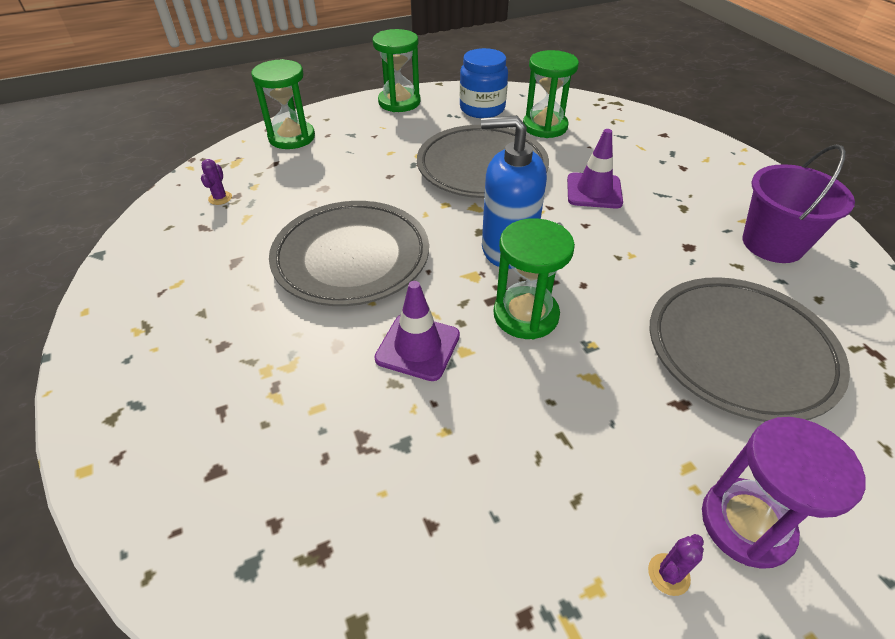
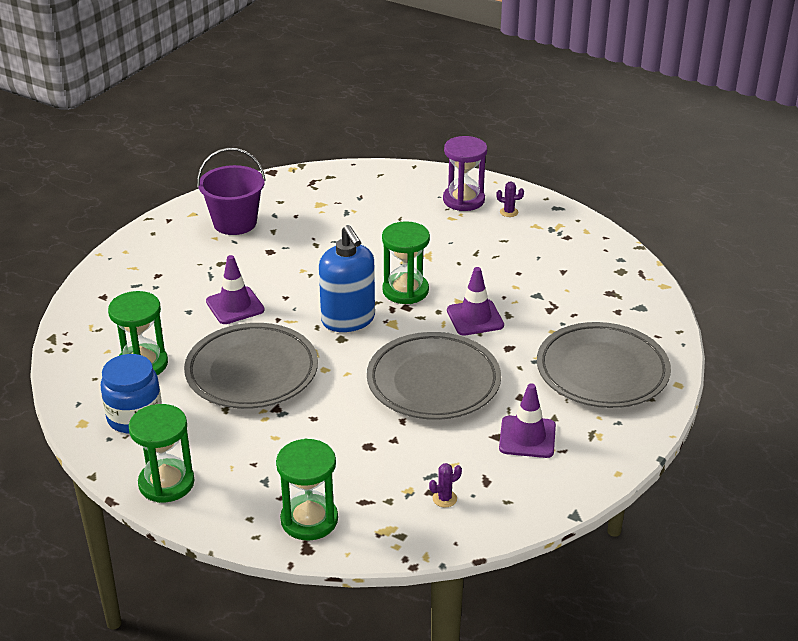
camera: 125 degrees left, 10 degrees down
grey plate [649,277,850,422] -> grey plate moved to [537,322,671,408]
none -> purple traffic cone [499,383,556,458]

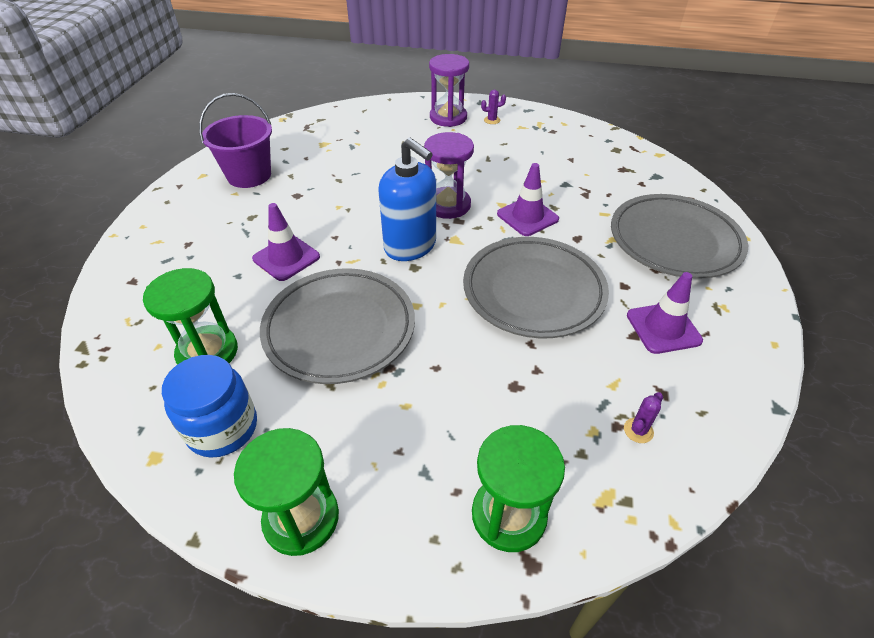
camera: 20 degrees left, 10 degrees up
green hourglass [382,221,430,304] -> purple hourglass [424,132,474,219]

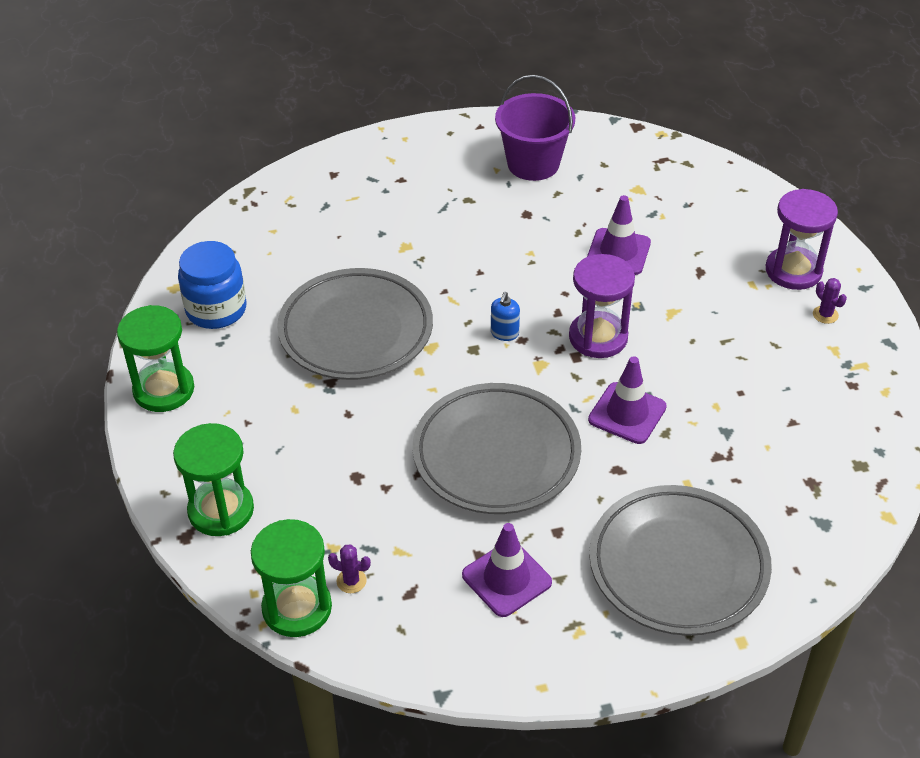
camera: 65 degrees right, 0 degrees up
green hourglass [143,268,238,365] -> green hourglass moved to [251,519,332,637]
purple traffic cone [252,203,320,281] -> purple traffic cone moved to [587,195,651,275]
blue soap dispenser [378,138,436,261] -> blue soap dispenser [491,292,520,341], size x0.42

